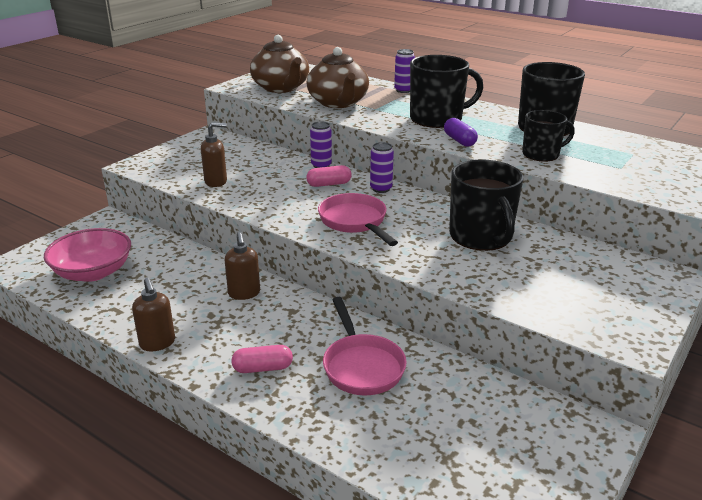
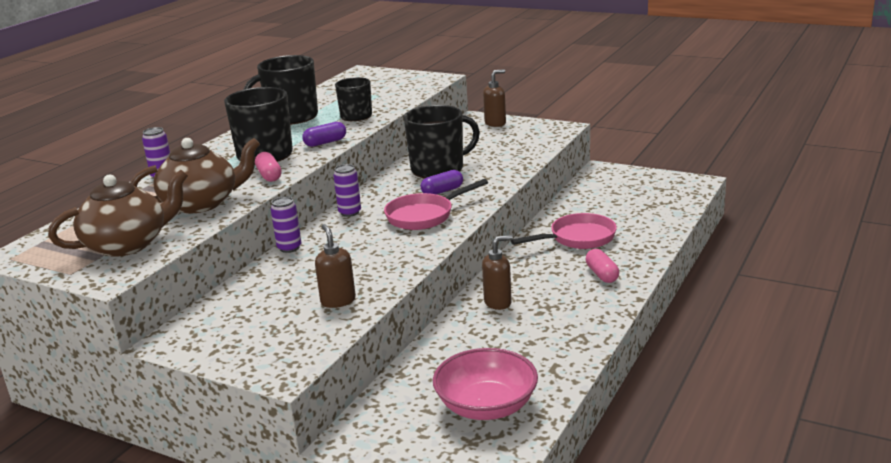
camera: 95 degrees left, 5 degrees down
brown soap dispenser [132,278,175,351] -> brown soap dispenser moved to [483,69,506,127]
pink capsule [306,165,352,187] -> pink capsule moved to [255,152,282,182]
none -> purple capsule [421,170,463,195]

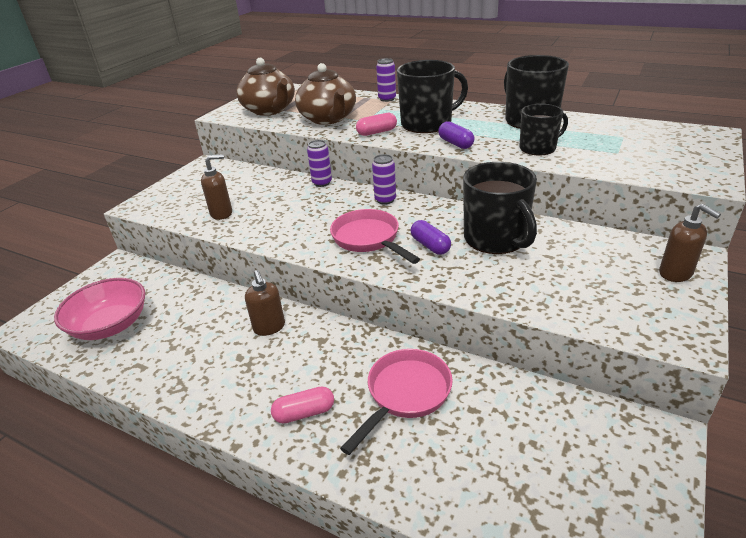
camera: 90 degrees right, 10 degrees up
pink pan [511,213,617,249] -> pink pan turned 120 degrees counterclockwise [340,349,453,455]

